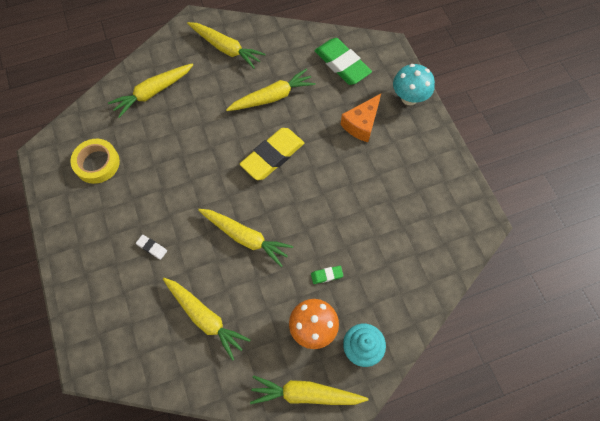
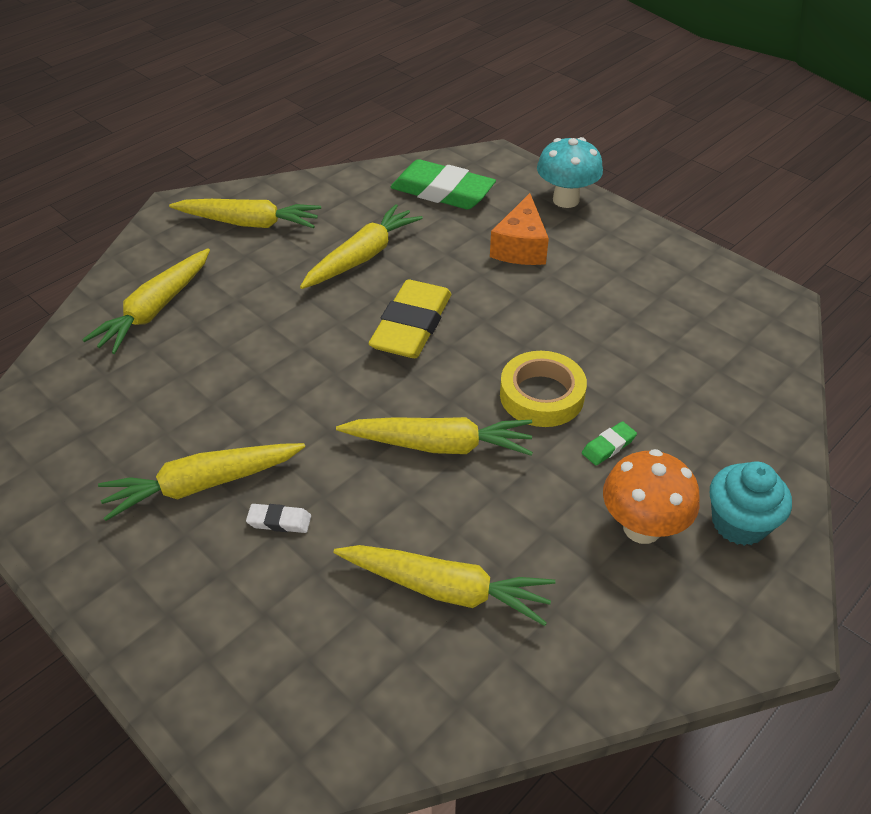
camera: 25 degrees left, 20 degrees down
yellow tape [70,139,120,184] -> yellow tape moved to [500,351,587,427]
yellow carrot [250,375,368,405] -> yellow carrot moved to [98,443,305,521]

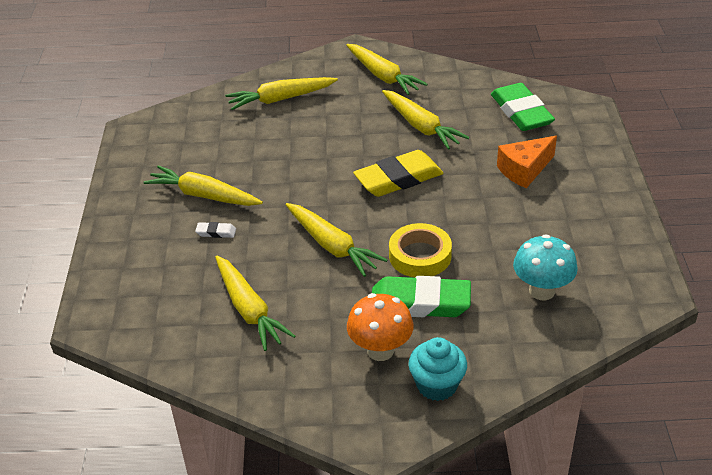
camera: 45 degrees right, 5 degrees down
white eraser [246,504,311,533] -> white eraser turned 45 degrees counterclockwise [195,222,236,238]
yellow carrot [300,204,423,289] -> yellow carrot turned 60 degrees clockwise [382,90,469,150]
turquoise mushroom [537,137,603,208] -> turquoise mushroom moved to [513,234,578,300]
green eraser [582,421,637,465] -> green eraser [372,276,471,317], size x2.38

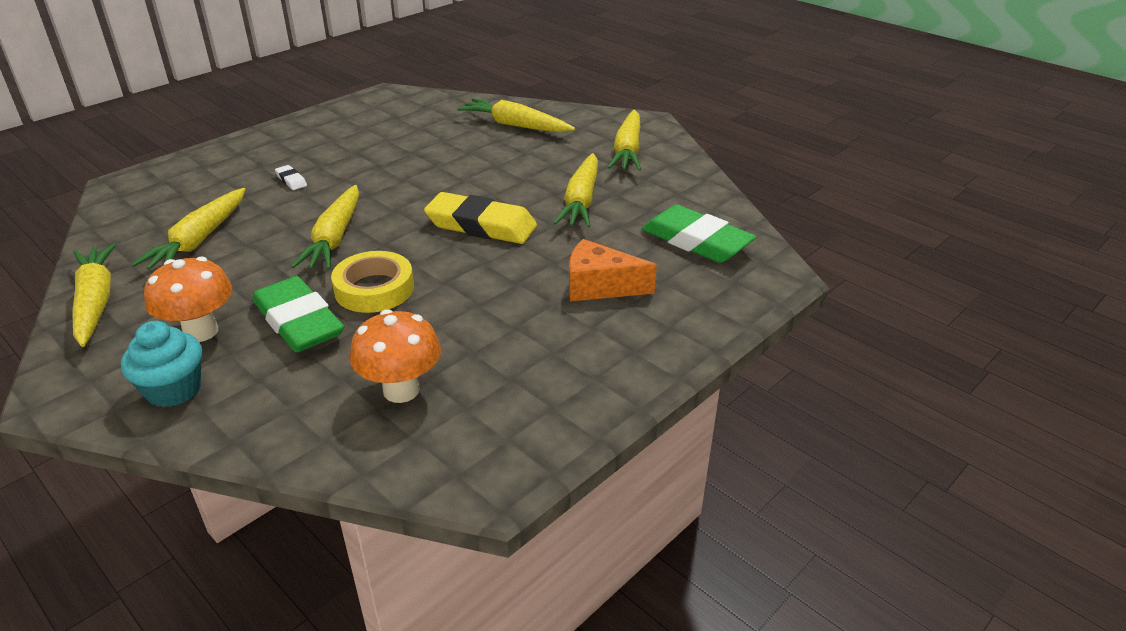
camera: 45 degrees right, 5 degrees down
yellow carrot [143,165,263,206] -> yellow carrot moved to [73,243,116,347]
green eraser [491,83,555,131] -> green eraser turned 75 degrees counterclockwise [642,205,756,263]
turquoise mushroom [513,234,578,300] -> orange mushroom [350,309,441,403]

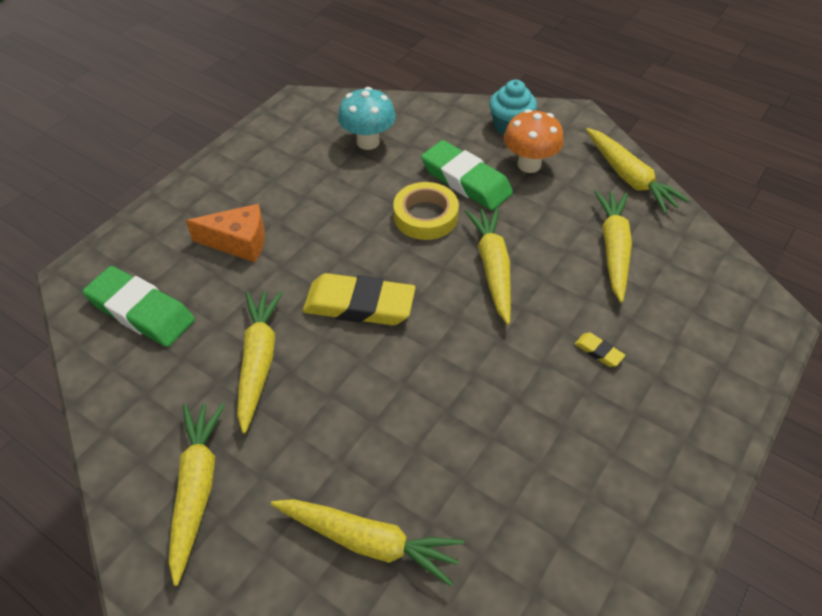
camera: 170 degrees right, 15 degrees up
white eraser [275,165,307,190] -> yellow eraser [575,333,625,367]
orange mushroom [350,309,441,403] -> turquoise mushroom [338,87,396,150]

